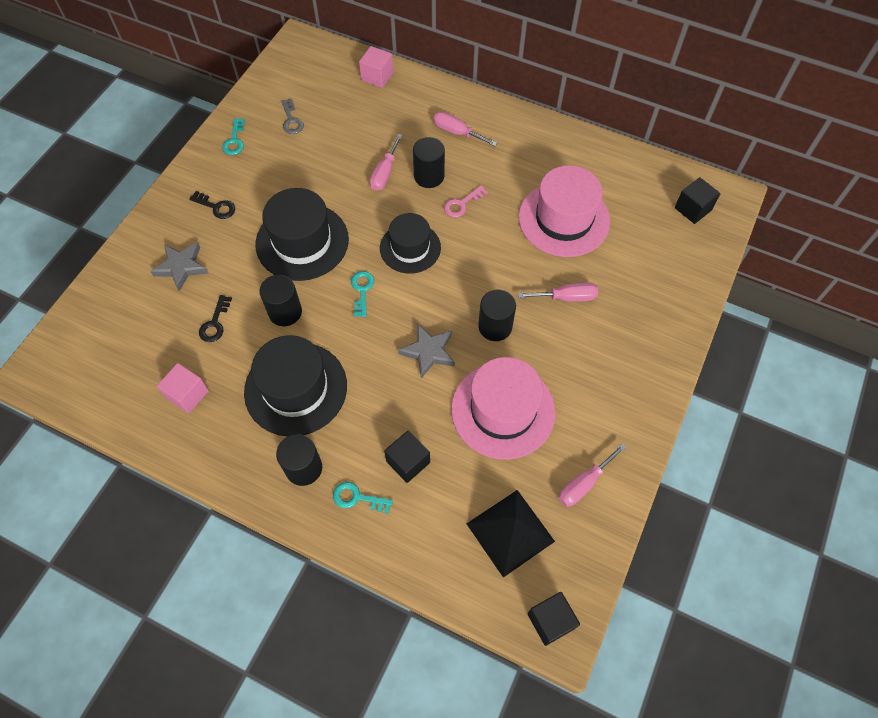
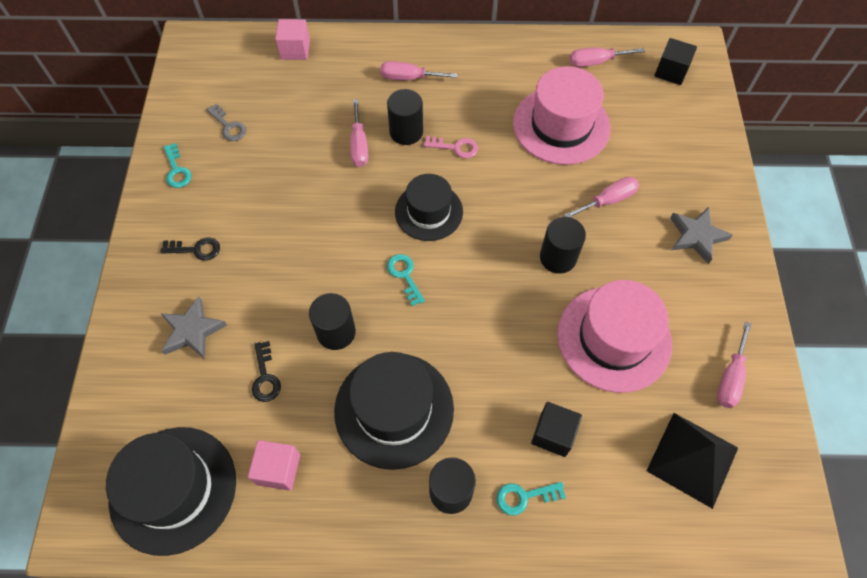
camera: 25 degrees left, 0 degrees up
black hat [255,188,349,281] -> black hat moved to [106,427,236,556]
grey star [398,323,455,379] -> grey star moved to [670,207,733,264]
pink key [444,186,488,217] -> pink key turned 105 degrees counterclockwise [424,136,478,158]
black cube [527,592,580,646] -> none
none -> pink screwdriver [570,47,645,67]

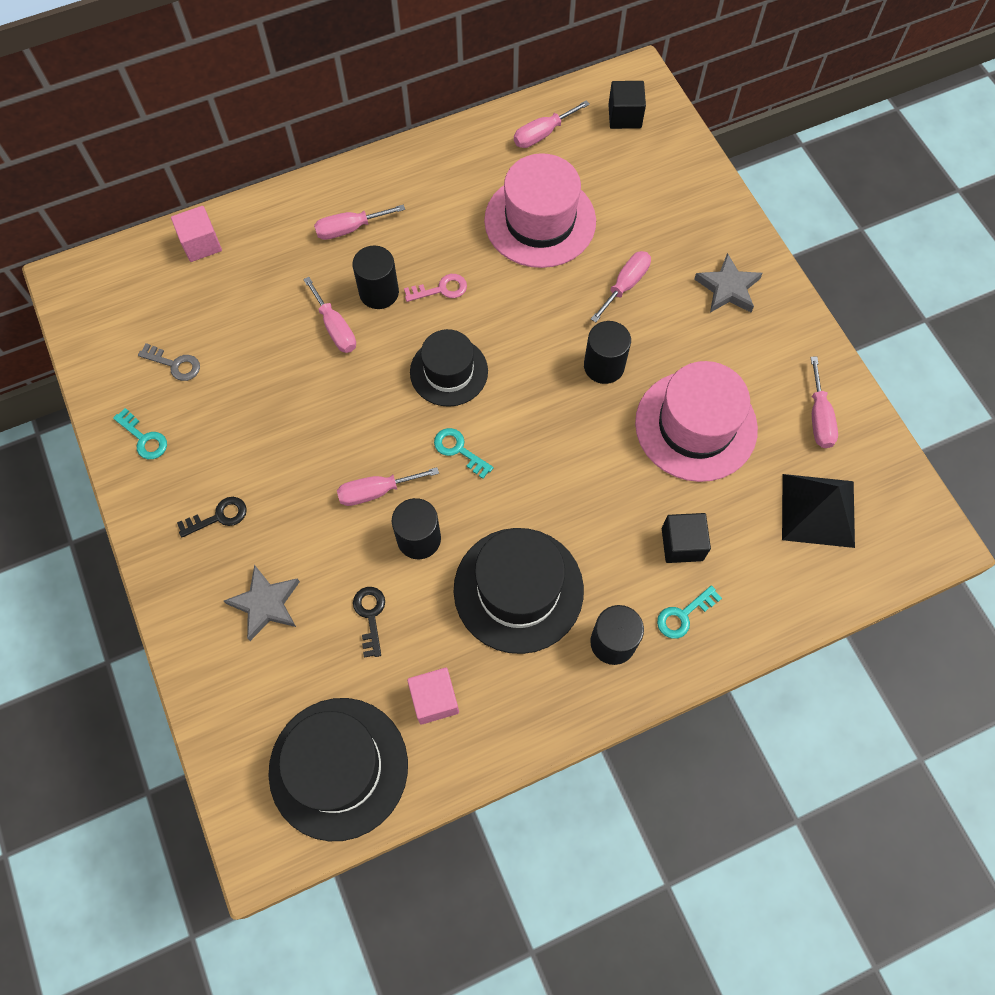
camera: 25 degrees left, 5 degrees up
black key [252,341,281,402] -> black key turned 150 degrees counterclockwise [353,587,385,658]
none -> pink screwdriver [337,467,439,506]

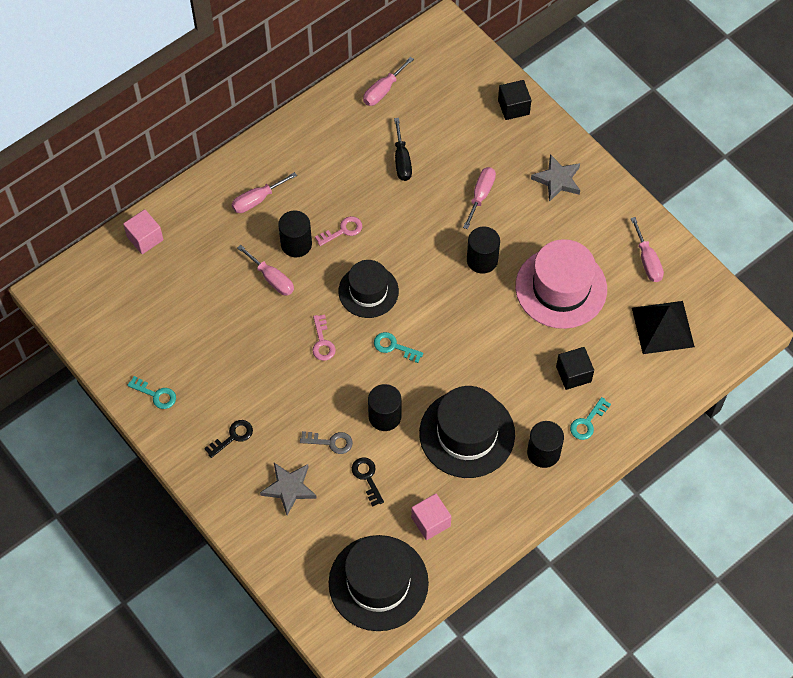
camera: 15 degrees left, 5 degrees down
grey key [138,343,200,381] -> grey key moved to [300,431,353,454]
pink screwdriver [337,467,439,506] -> none
pink hat [484,153,596,268] -> black screwdriver [394,118,412,181]
black cube [608,81,646,129] -> black cube moved to [498,80,531,120]
none -> pink key [312,315,336,361]

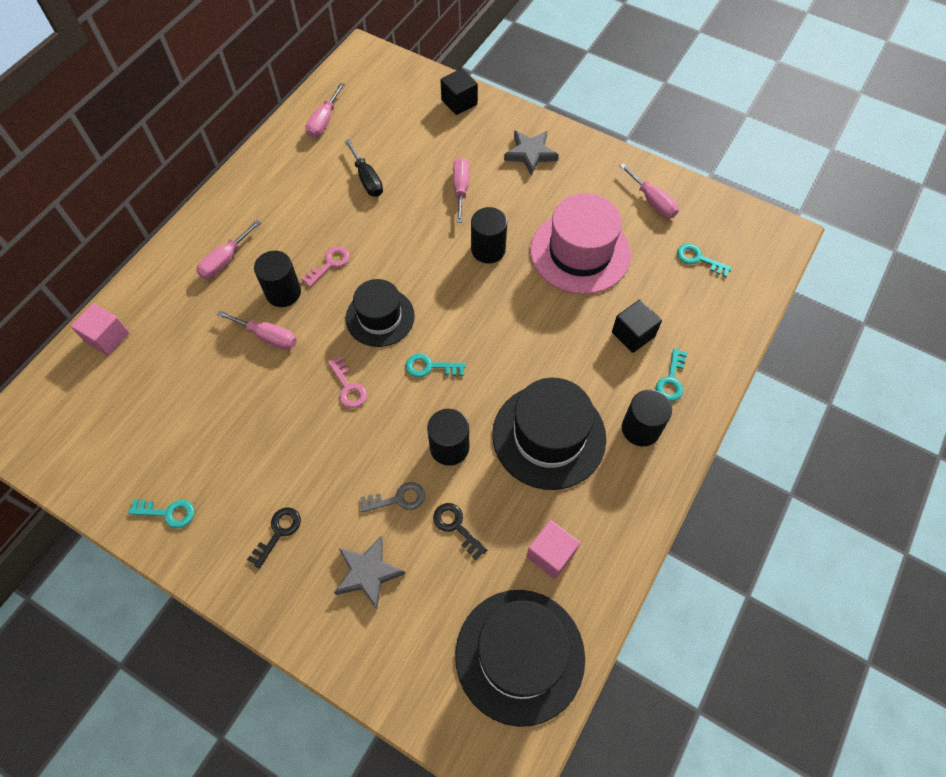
camera: 20 degrees left, 0 degrees up
black pyramid [632,301,695,354] -> turquoise key [677,244,732,277]

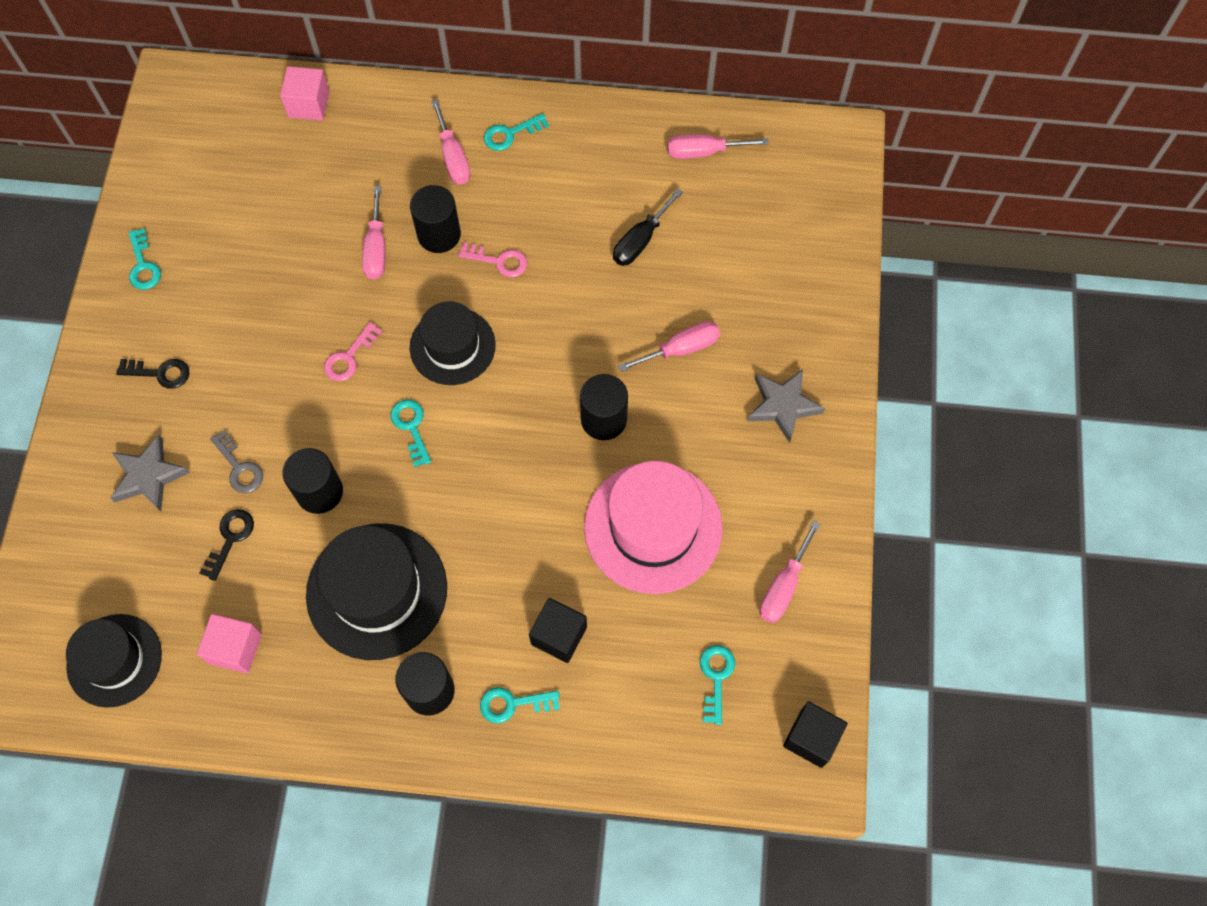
camera: 65 degrees right, 5 degrees up
pink screwdriver [196,220,261,279] -> pink screwdriver turned 120 degrees counterclockwise [431,99,470,185]
black cube [440,68,478,115] -> black cube moved to [783,701,848,768]
black hat [455,590,585,727] -> black hat [66,614,162,708], size x0.66
none -> turquoise key [484,113,549,151]

